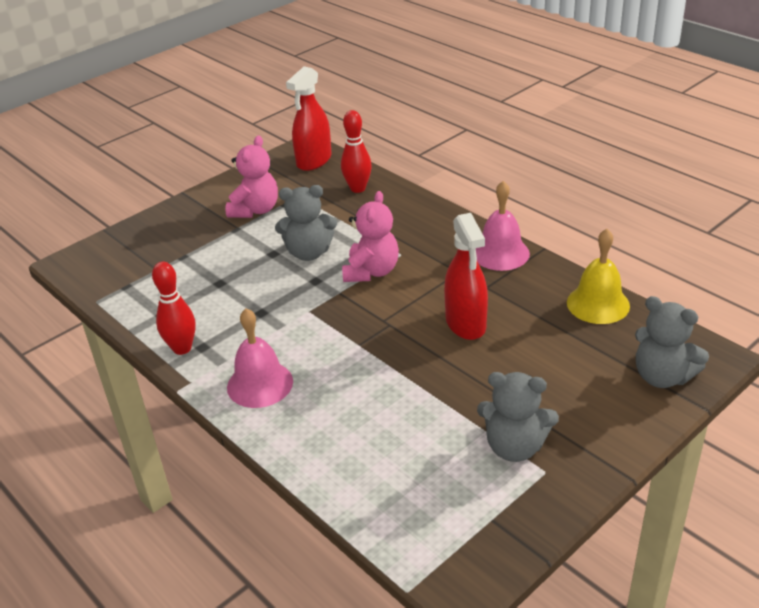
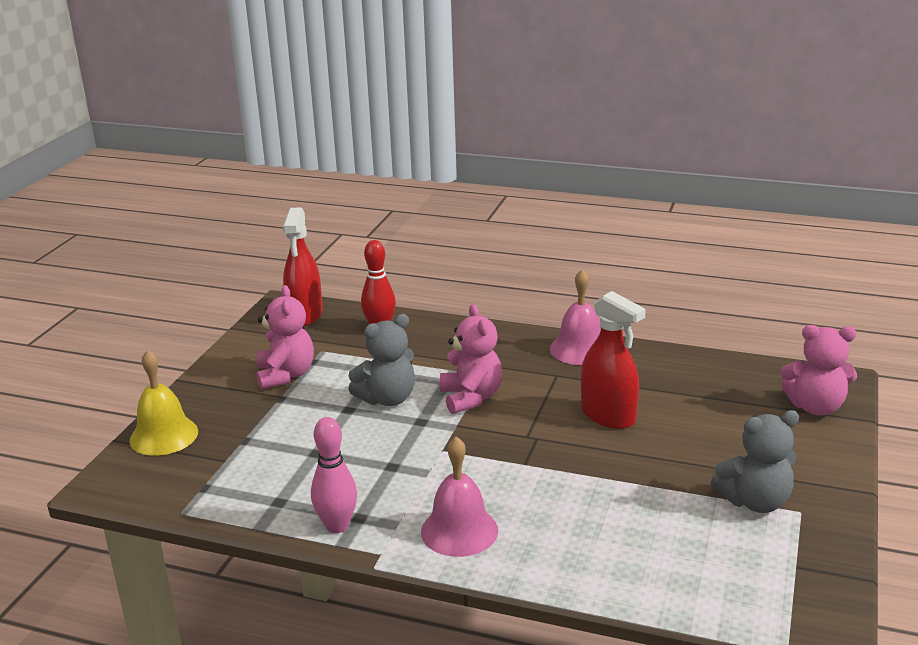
camera: 30 degrees left, 10 degrees down
red bowling pin [152,262,196,355] -> pink bowling pin [311,417,357,533]
yellow bell [567,229,630,324] -> yellow bell moved to [129,350,198,456]
grey teddy bear [635,296,709,388] -> pink teddy bear [781,325,857,416]

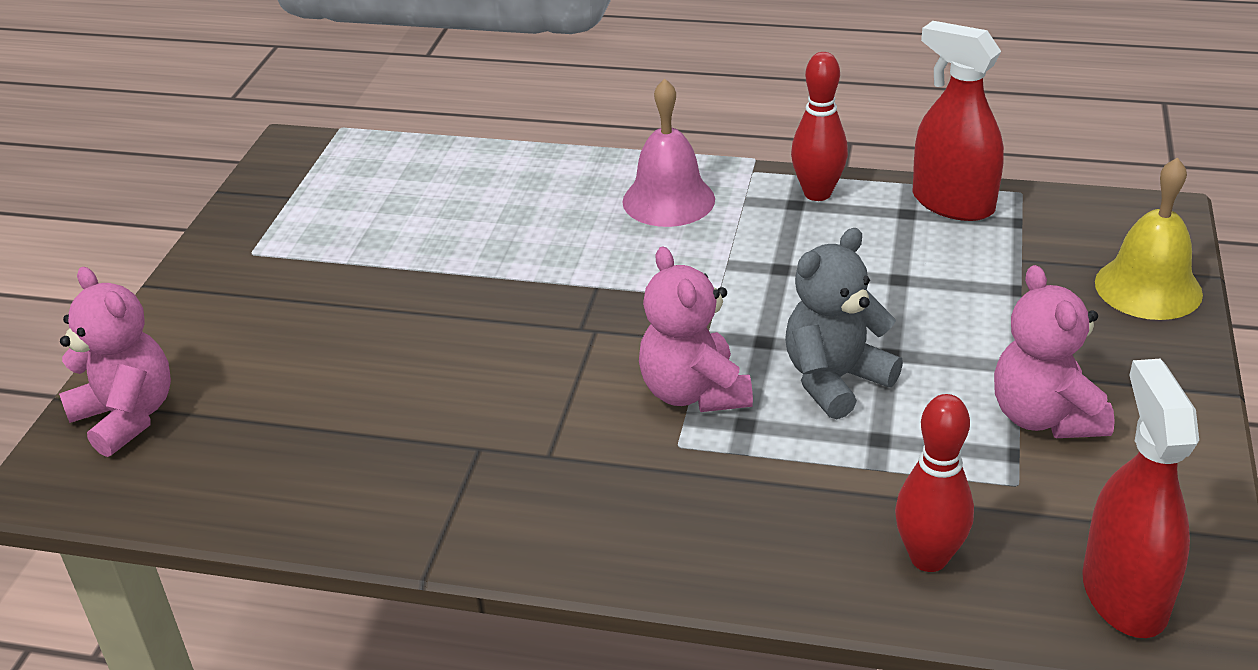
camera: 175 degrees right, 10 degrees up
pink bowling pin [311,417,357,533] -> red bowling pin [791,52,848,201]
pink bell [550,269,601,365] -> none
red spray bottle [581,291,646,429] -> red spray bottle moved to [912,21,1004,221]
grey teddy bear [710,410,799,513] -> none
pink teddy bear [781,325,857,416] -> pink teddy bear turned 45 degrees clockwise [59,267,171,457]

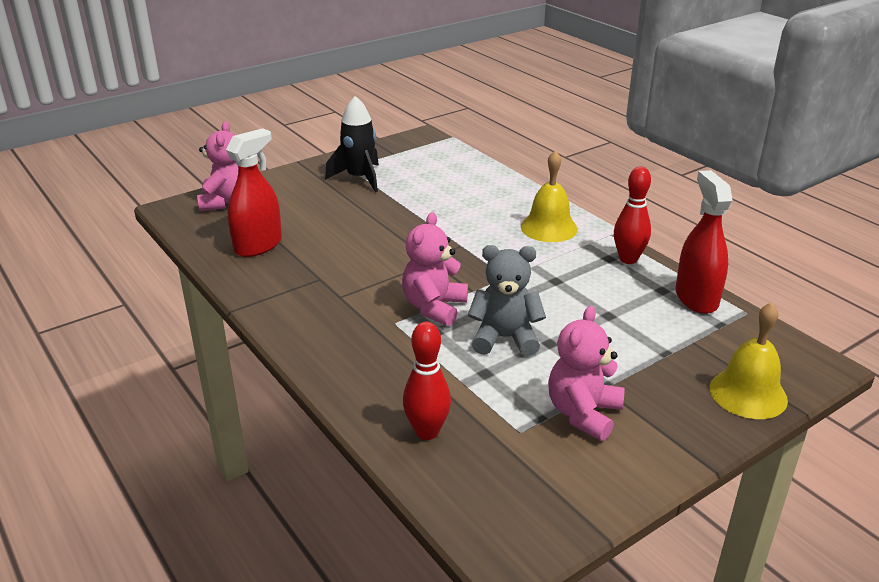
camera: 40 degrees right, 5 degrees down
pink bell [623,79,715,227] -> yellow bell [521,151,578,242]
red spray bottle [1082,359,1199,638] -> red spray bottle moved to [226,128,282,257]
none -> black rocket [325,96,379,192]

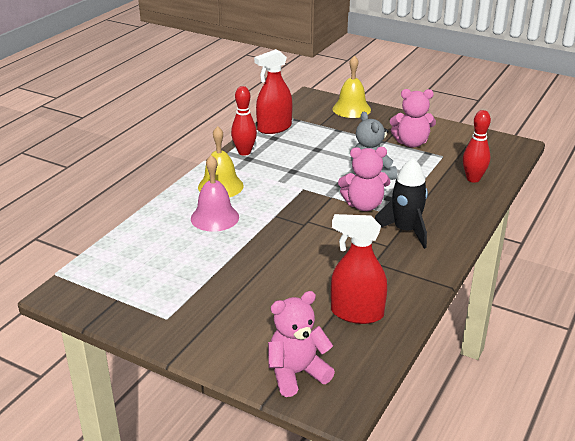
camera: 115 degrees left, 0 degrees up
black rocket [325,96,379,192] -> black rocket moved to [375,158,428,249]
none -> pink bell [191,155,239,232]

